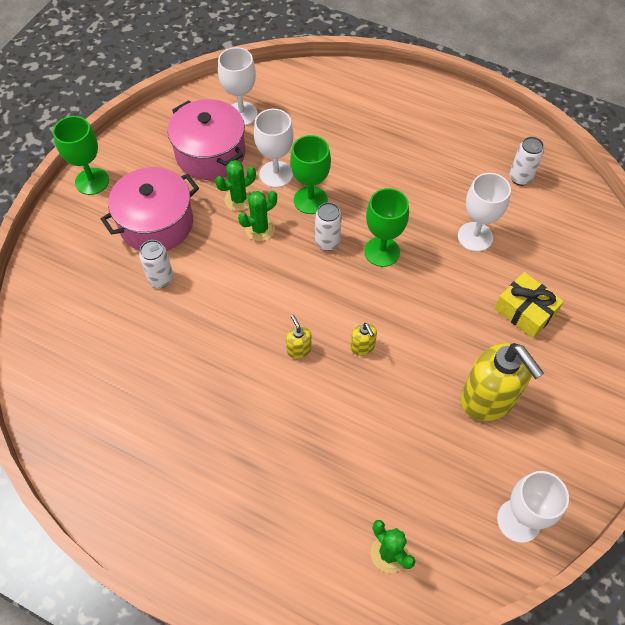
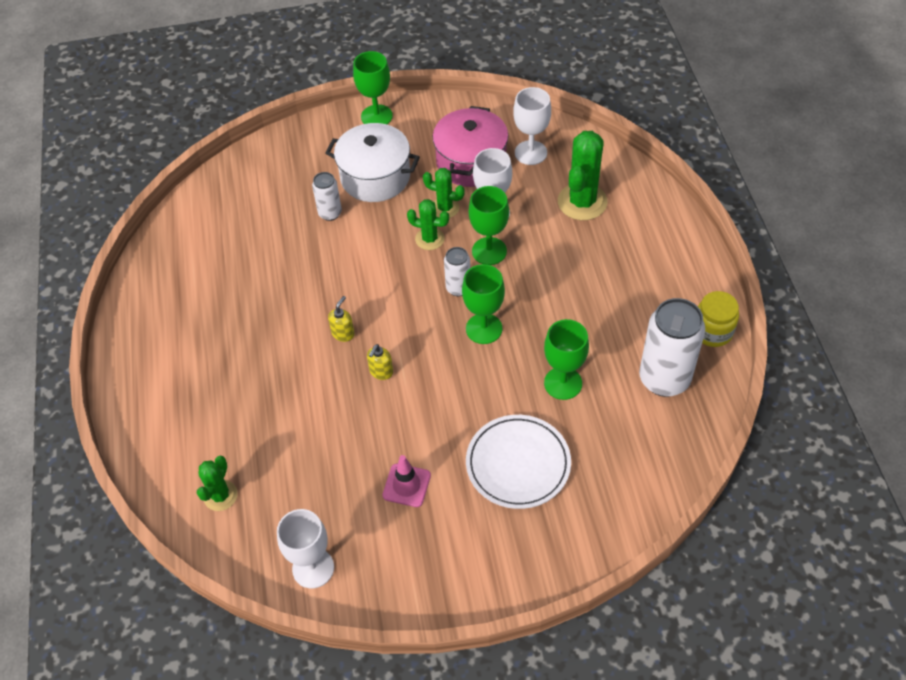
camera: 55 degrees right, 5 degrees down
pink pot [101,167,199,251] -> white pot [326,123,420,202]
white goblet [458,173,511,252] -> green goblet [544,319,589,400]
yellow soap dispenser [461,343,544,421] -> pink traffic cone [382,455,431,507]
yellow gift [494,272,564,338] -> white plate [466,415,571,509]
white can [510,137,544,186] -> white can [639,298,705,397], size x1.91
none -> green cactus [558,131,608,220]
none -> yellow jar [698,291,739,347]

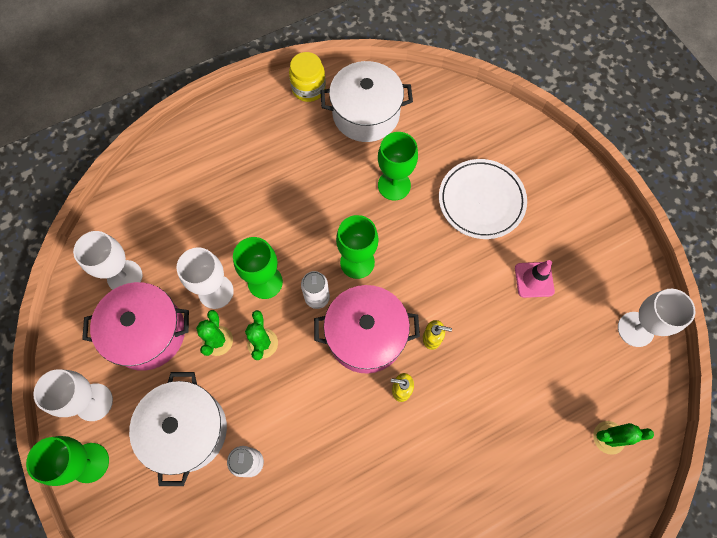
camera: 110 degrees left, 15 degrees up
green cactus [558,131,608,220] -> none
white can [639,298,705,397] -> white pot [320,61,413,142]
none -> white goblet [33,369,113,421]
none -> pink pot [314,285,420,374]

